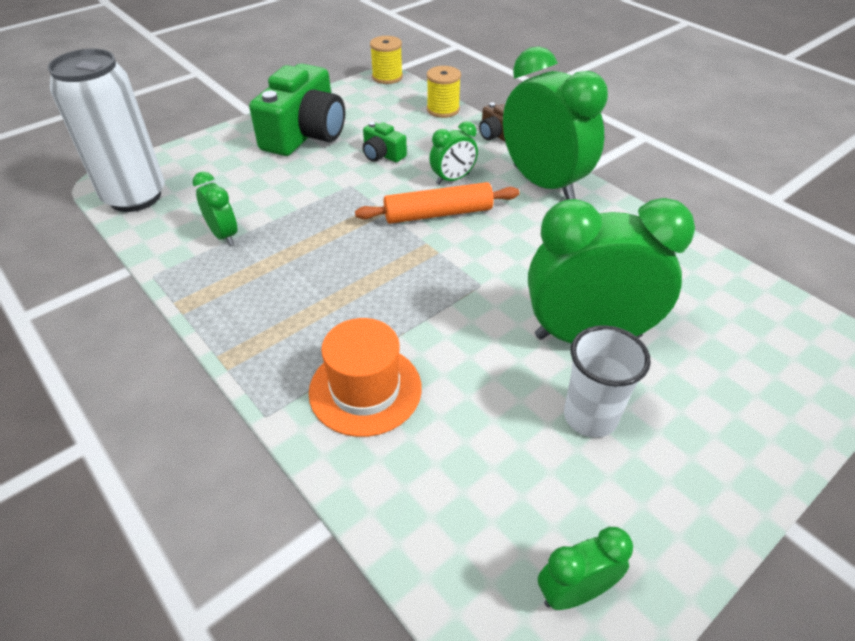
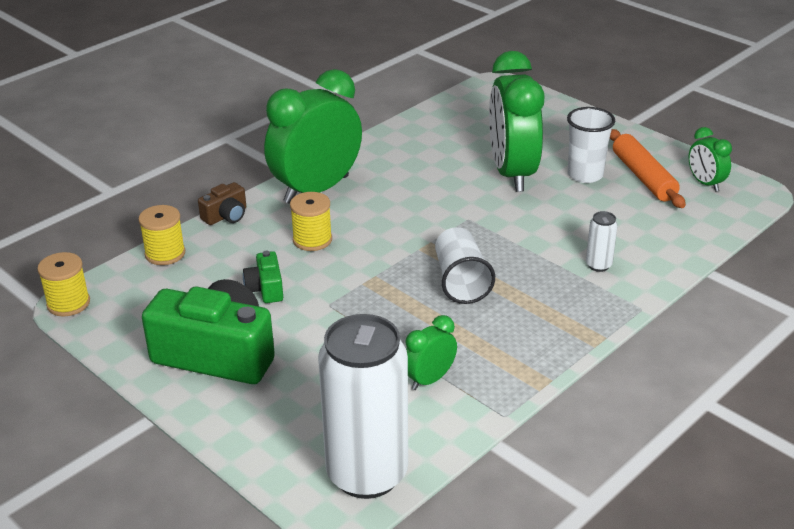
camera: 95 degrees left, 10 degrees down
orange hat [309,318,422,437] -> white can [586,211,618,272]
orange rolling pin [355,182,520,224] -> orange rolling pin moved to [610,129,686,208]
green camera [363,122,407,163] -> green camera turned 135 degrees clockwise [243,250,283,303]
green clock [429,121,478,185] -> yellow spool [290,192,332,251]
none -> white cup [435,227,495,304]

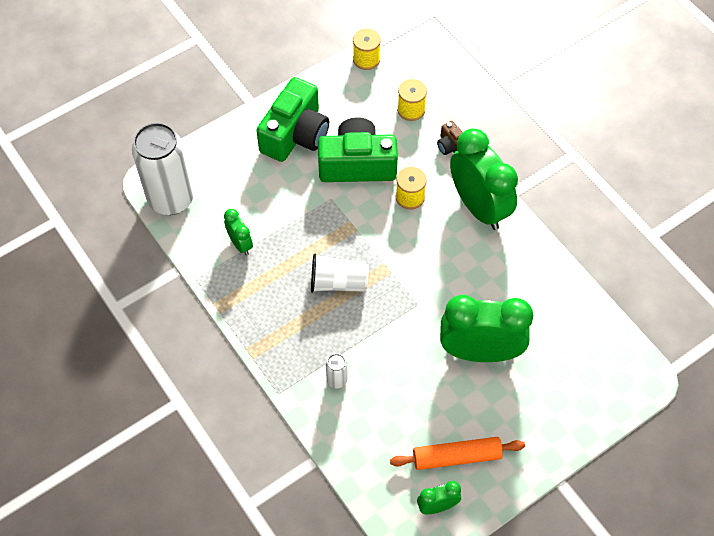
camera: 100 degrees right, 25 degrees up
green camera [243,250,283,303] -> green camera [318,117,398,182], size x2.18
white cup [567,107,615,183] -> none

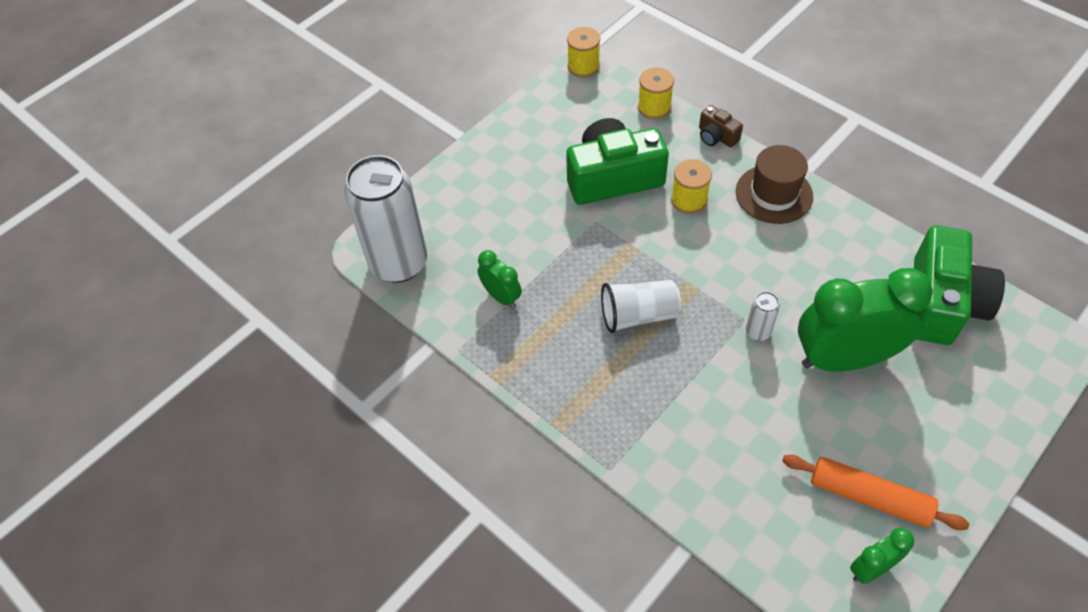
camera: 10 degrees left, 5 degrees down
green camera [256,77,329,162] -> green camera moved to [914,226,1005,345]
white can [326,354,348,388] -> white can moved to [746,292,780,341]
orange rolling pin [390,437,525,470] -> orange rolling pin turned 45 degrees clockwise [782,455,969,530]
green clock [450,129,518,230] -> brown hat [736,145,813,224]

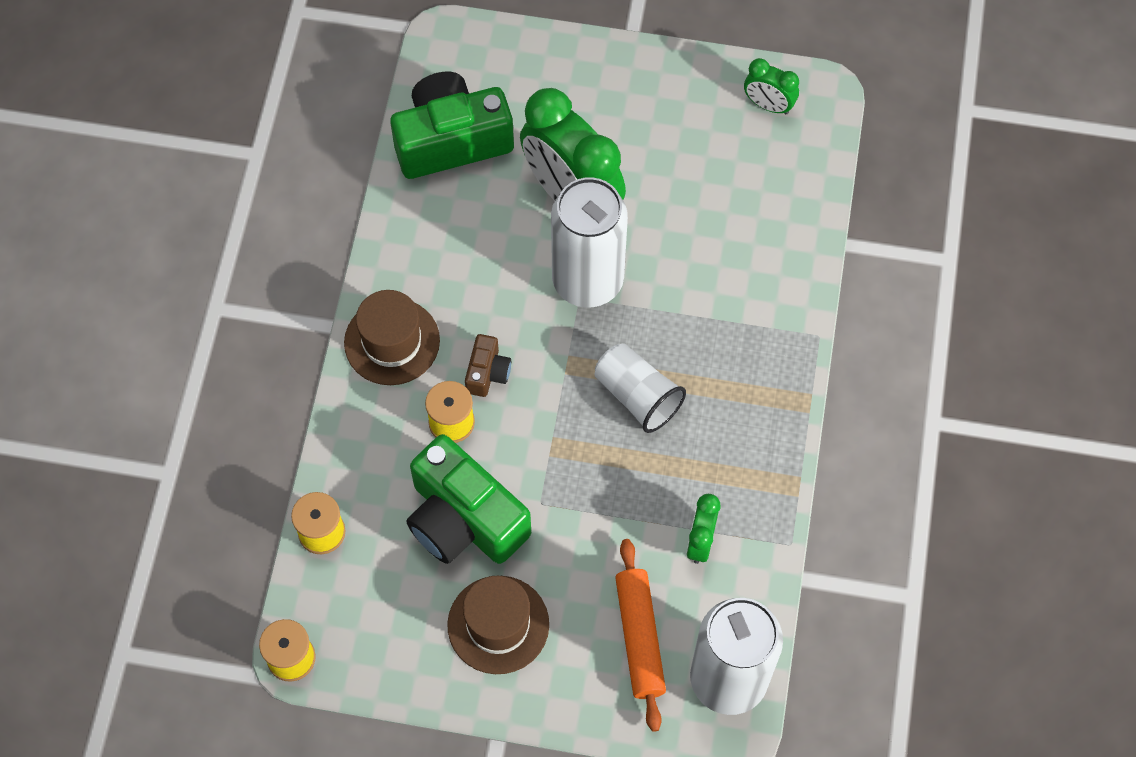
camera: 125 degrees left, 10 degrees up
brown camera [699,105,743,147] -> brown camera moved to [465,334,511,397]
white can [746,292,780,341] -> white can [551,177,628,308], size x2.48
orange rolling pin [782,455,969,530] -> orange rolling pin moved to [615,539,666,732]
none -> brown hat [447,576,549,674]

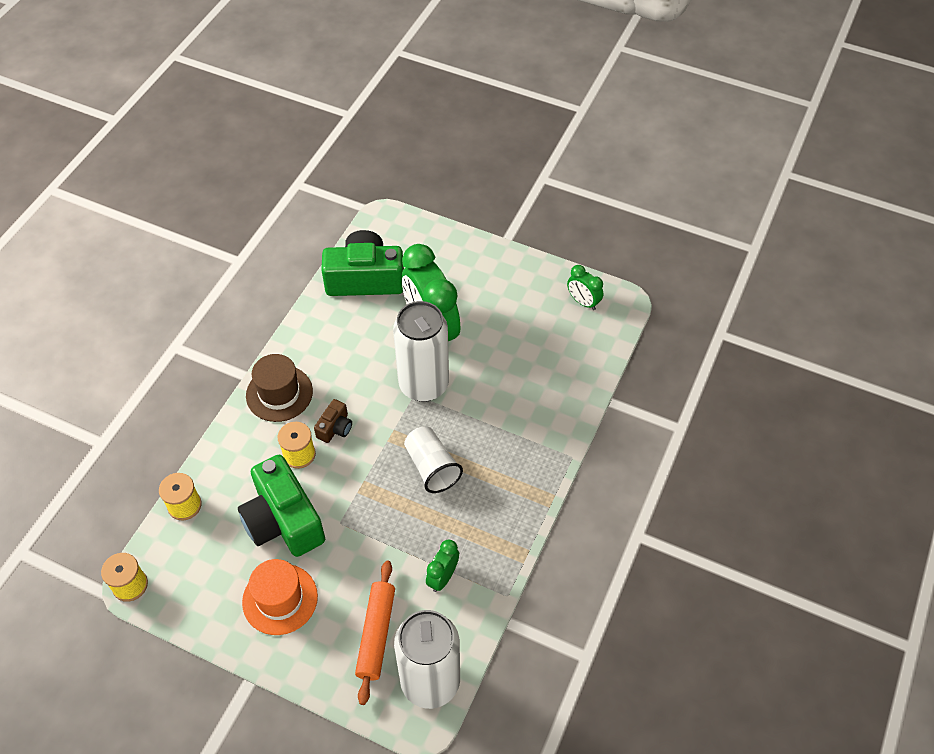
camera: 15 degrees right, 10 degrees down
brown hat [447,576,549,674] -> orange hat [242,559,318,635]

